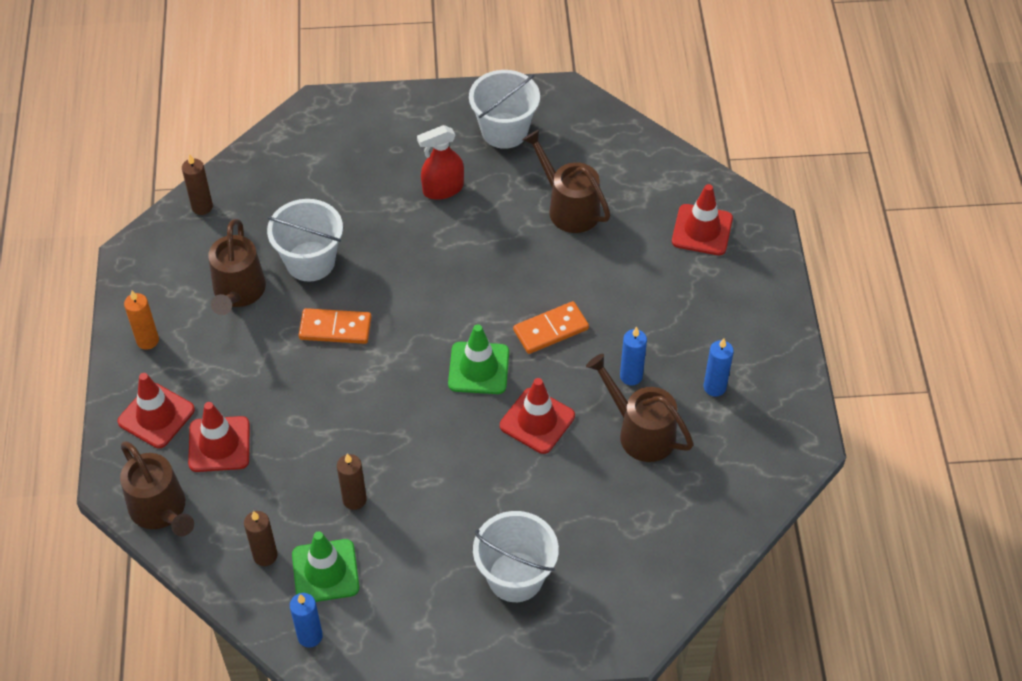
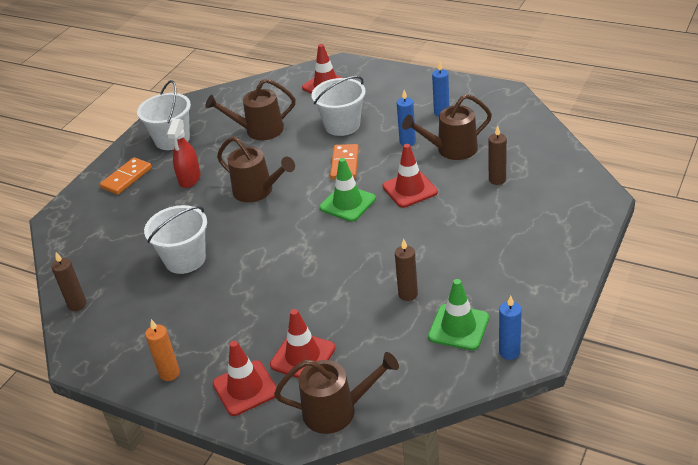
camera: 55 degrees left, 15 degrees down
brown watering can [208,219,266,315] -> brown watering can moved to [217,136,295,202]
brown candle [244,511,278,566] -> brown candle moved to [489,126,507,185]
orange domino [299,308,372,344] -> orange domino moved to [100,157,152,195]
white bucket [473,511,559,602] -> white bucket moved to [311,76,366,136]

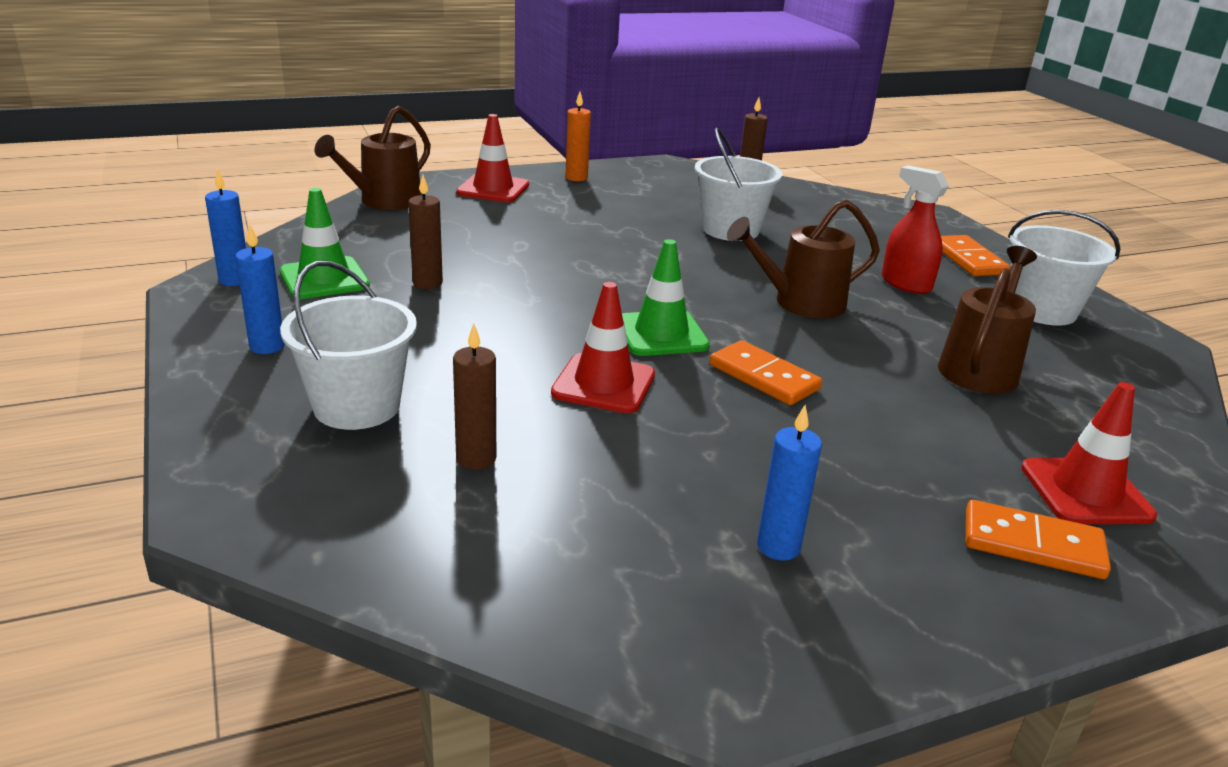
camera: 125 degrees right, 10 degrees down
red traffic cone [270,309,336,378] -> none
white bucket [311,76,366,136] -> white bucket moved to [280,261,417,430]
blue candle [397,90,416,146] -> blue candle moved to [235,225,285,354]
brown watering can [402,94,492,160] -> none
none -> orange domino [966,500,1111,579]

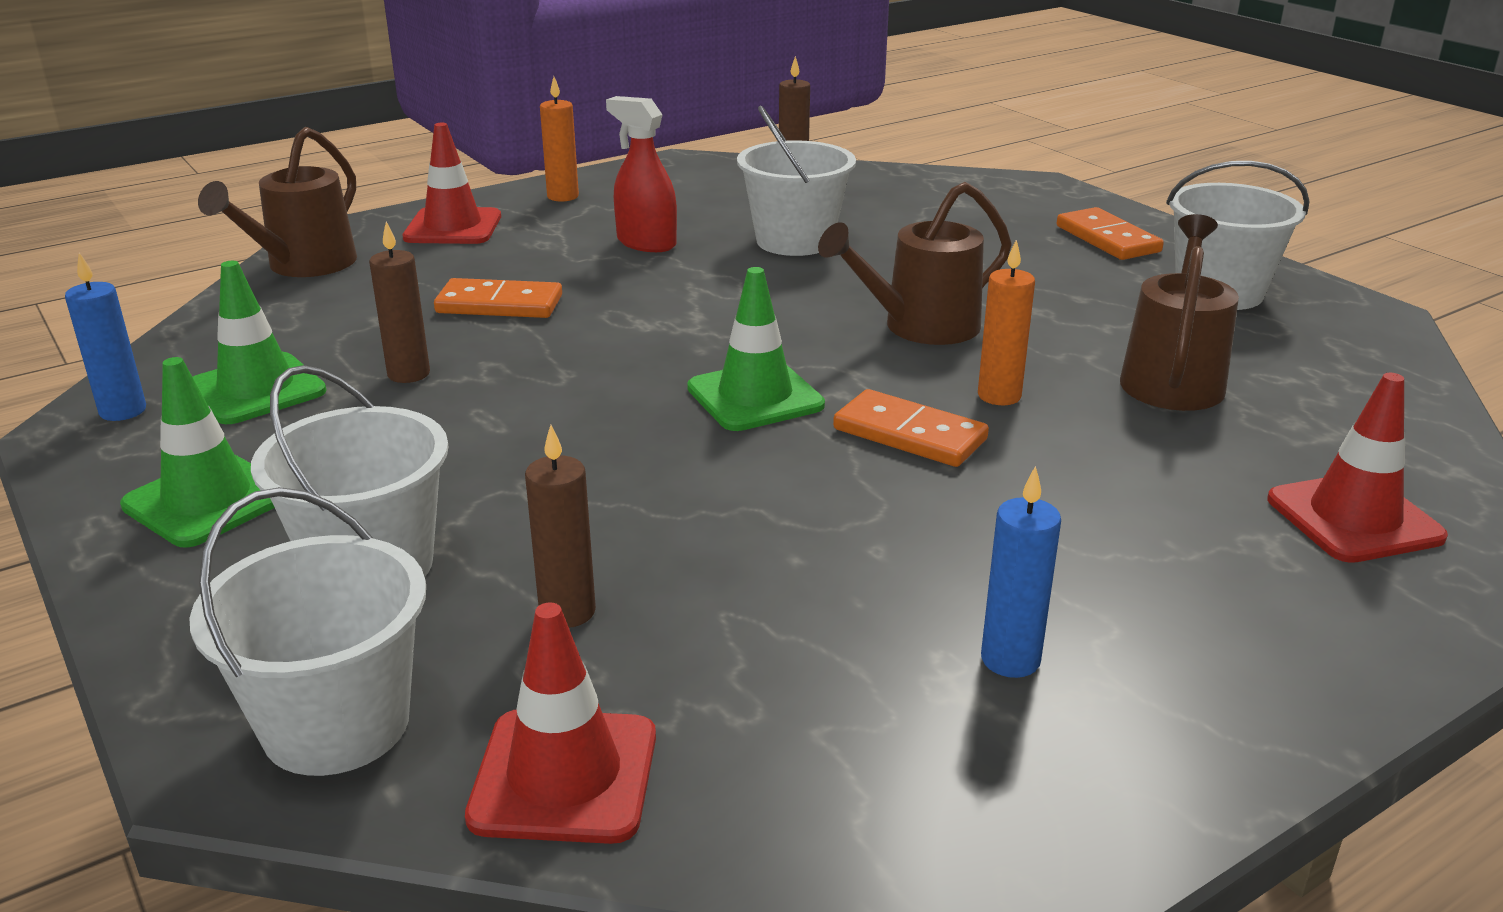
camera: 10 degrees left, 0 degrees up
blue candle [235,225,285,354] -> green traffic cone [120,357,275,548]
red traffic cone [551,282,655,413] -> red traffic cone moved to [465,603,656,844]
red spray bottle [882,165,949,294] -> red spray bottle moved to [606,96,677,252]
orange domino [966,500,1111,579] -> orange domino moved to [434,278,562,318]
none -> white bucket [189,487,426,776]
none -> orange candle [978,239,1035,405]

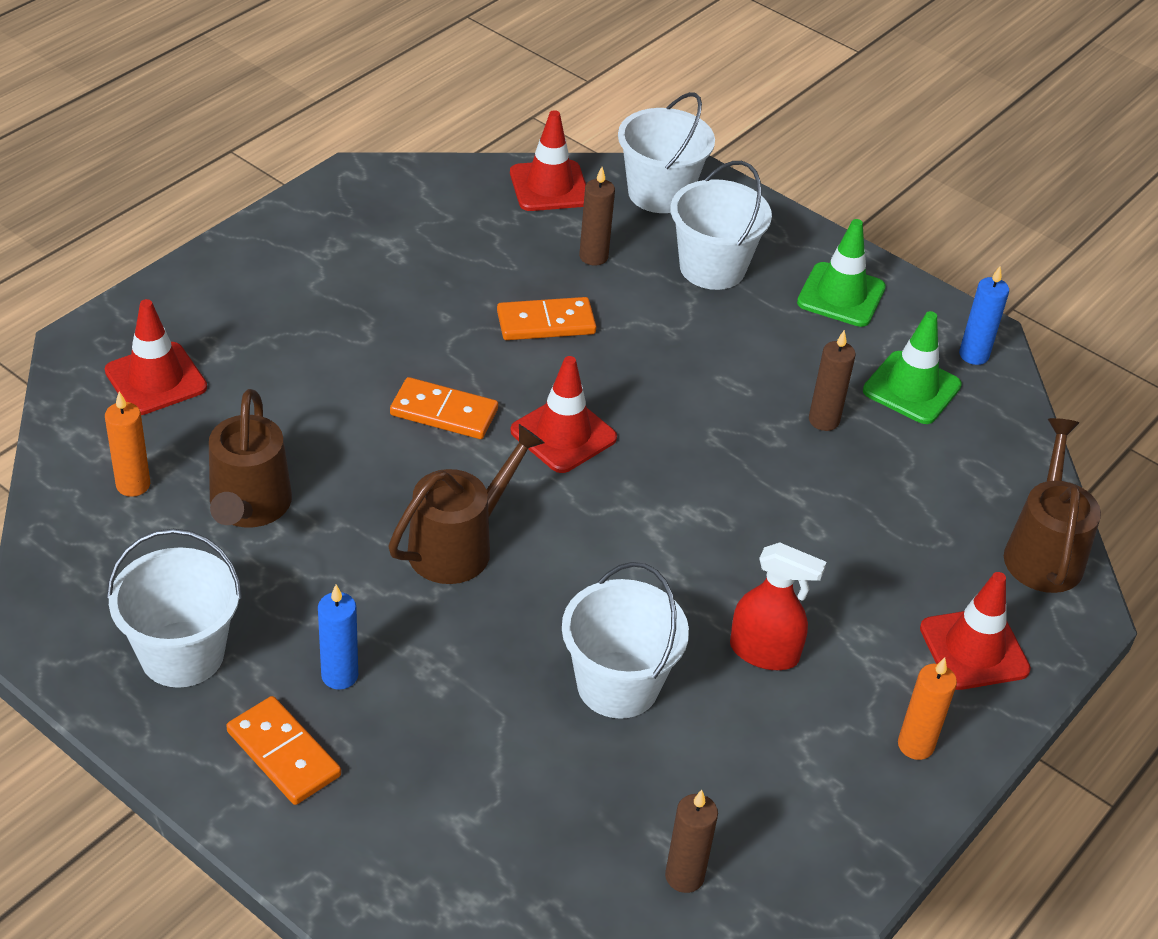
camera: 160 degrees right, 15 degrees up
orange domino [434,278,562,318] -> orange domino moved to [497,297,596,340]
green traffic cone [687,267,825,431] -> red traffic cone [510,356,617,473]
orange candle [978,239,1035,405] -> orange candle moved to [105,391,150,497]
blue candle [981,466,1061,678] -> blue candle moved to [318,584,358,690]

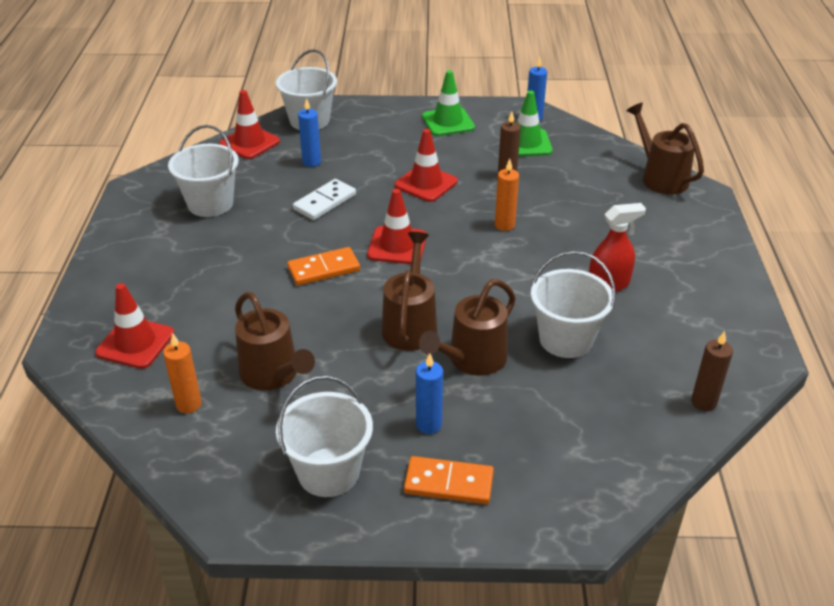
camera: 35 degrees left, 5 degrees down
orange domino [497,297,596,340] -> white domino [293,179,356,220]
brown candle [579,167,615,266] -> blue candle [298,98,321,167]
white bucket [671,161,772,290] -> white bucket moved to [168,125,239,217]
orange candle [898,657,957,760] -> orange candle moved to [495,159,519,231]
red traffic cone [920,572,1031,690] -> red traffic cone moved to [395,129,458,202]
none -> brown watering can [419,279,516,376]

